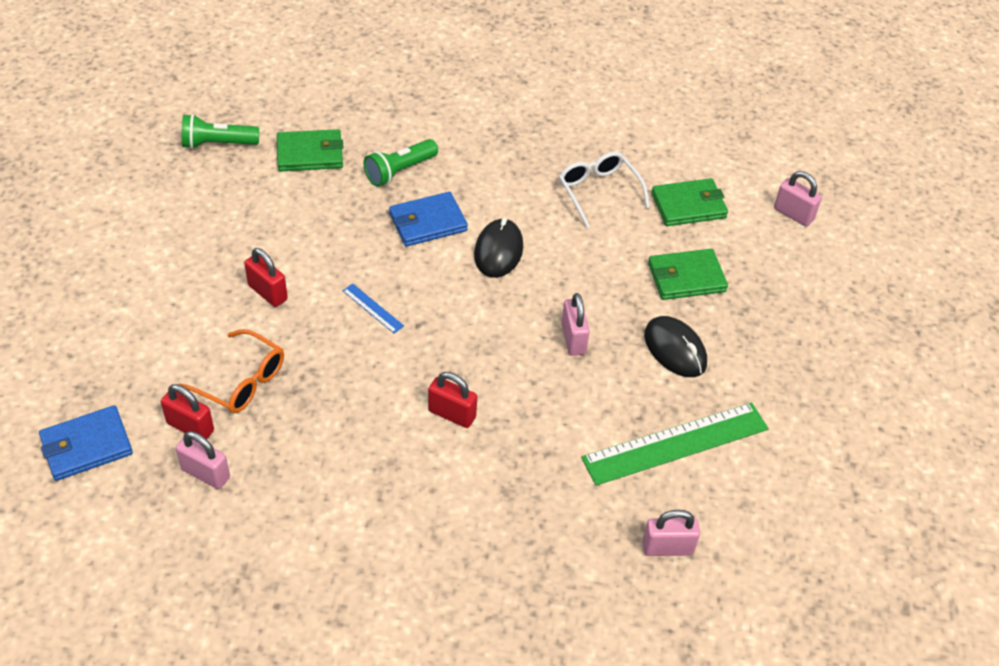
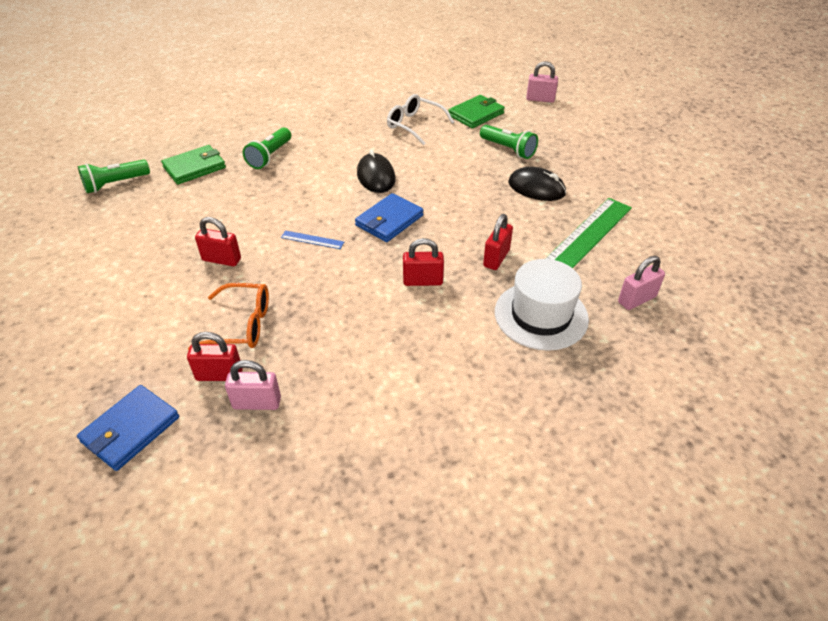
camera: 25 degrees left, 5 degrees down
blue wallet [389,192,468,247] -> blue wallet moved to [355,193,423,242]
pink padlock [561,293,590,356] -> none
green wallet [648,249,728,300] -> green flashlight [480,125,538,159]
none -> red padlock [483,214,513,270]
none -> white hat [495,259,589,351]

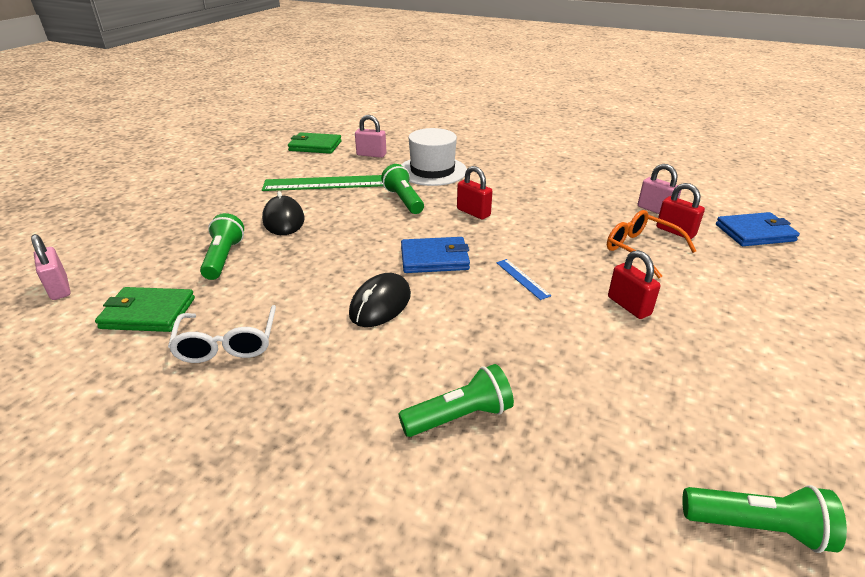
camera: 135 degrees left, 10 degrees down
green wallet [161,145,226,185] -> green wallet moved to [288,132,342,154]
red padlock [483,214,513,270] -> green flashlight [381,164,424,214]

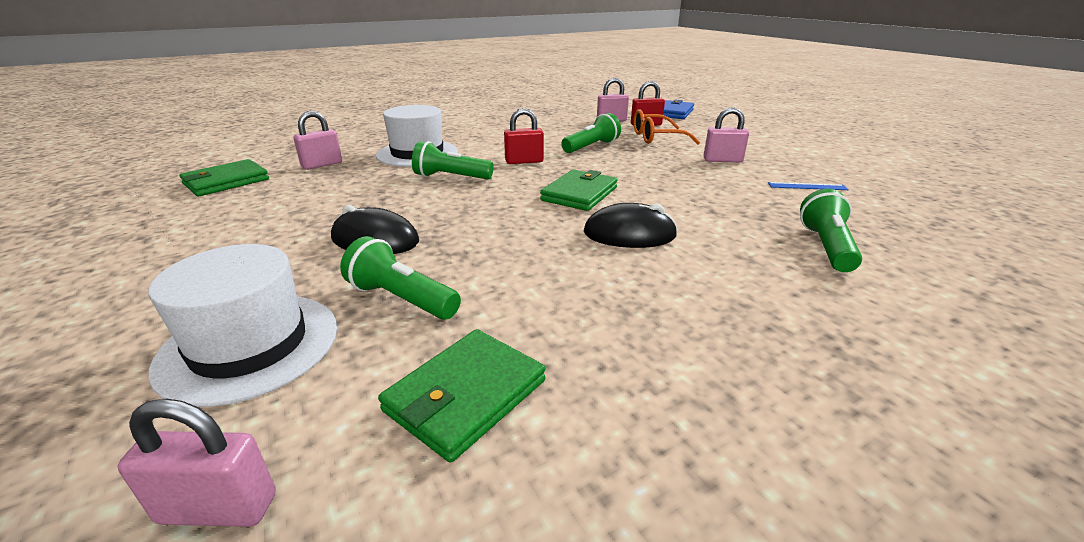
camera: 55 degrees left, 5 degrees down
white glasses [168,305,276,363] -> none
green ruler [262,175,383,191] -> none
black mouse [349,273,411,327] -> black mouse turned 60 degrees counterclockwise [584,203,678,248]
blue wallet [401,237,470,273] -> green wallet [540,170,618,211]
blue ruler [496,259,551,300] -> blue ruler moved to [768,182,849,190]
red padlock [608,250,661,319] -> pink padlock [703,107,749,162]
green flashlight [682,485,847,553] -> green flashlight moved to [561,113,621,153]
none -> white hat [148,244,337,407]

